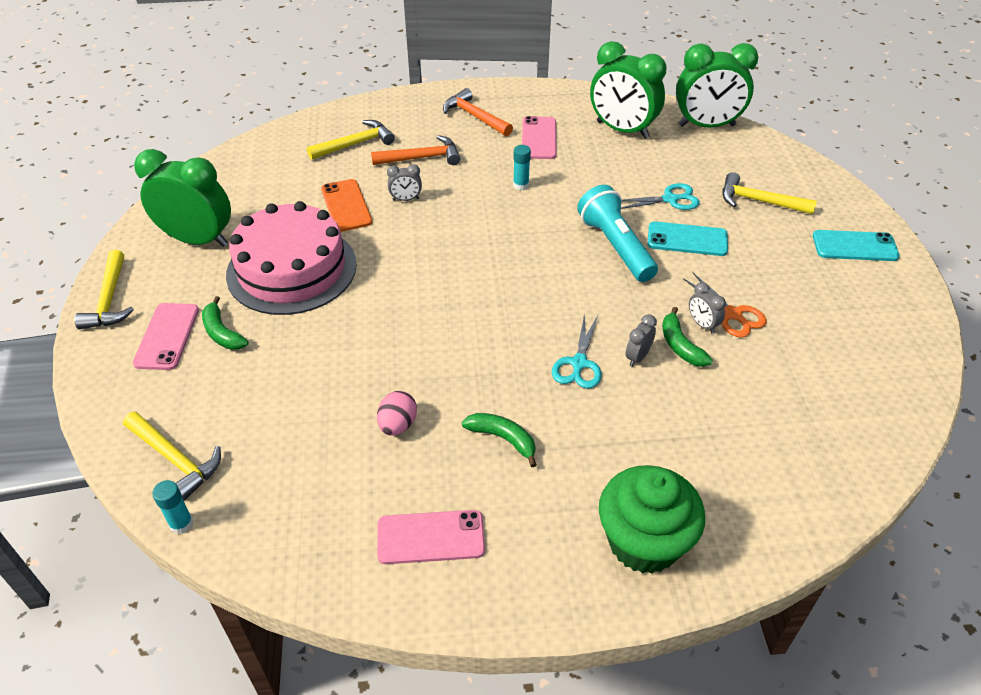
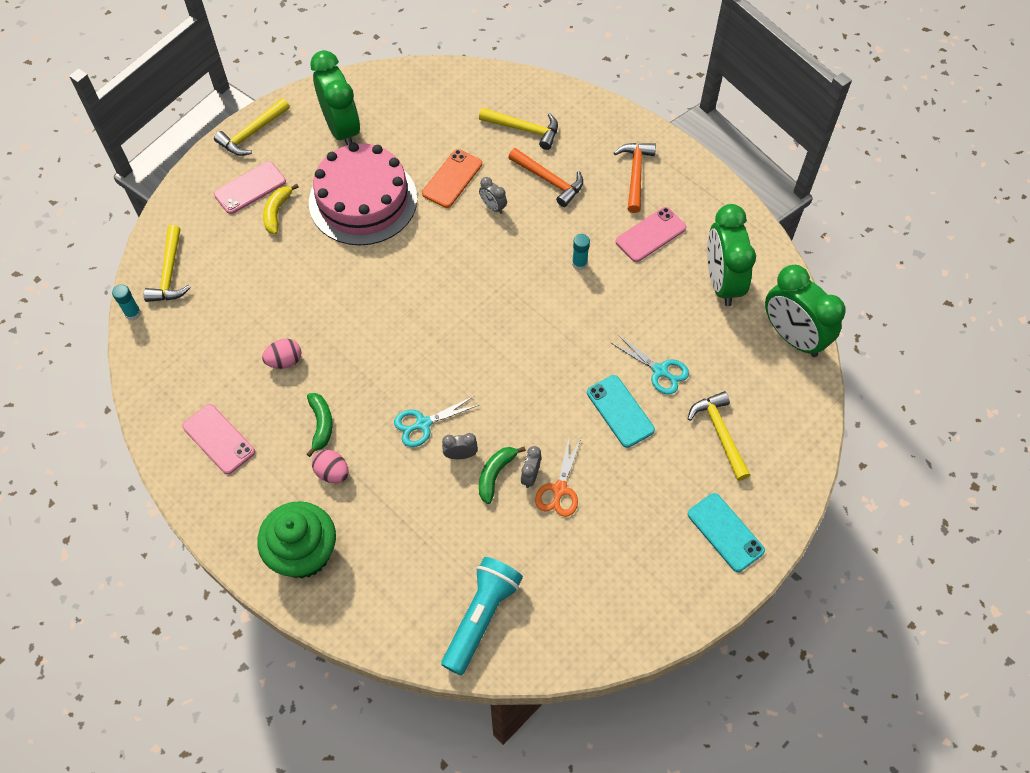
camera: 50 degrees right, 15 degrees up
green banana [202,296,249,350] -> yellow banana [263,184,299,234]
turquoise flashlight [577,185,658,282] -> turquoise flashlight moved to [441,557,523,675]
none -> pink egg [312,449,349,483]

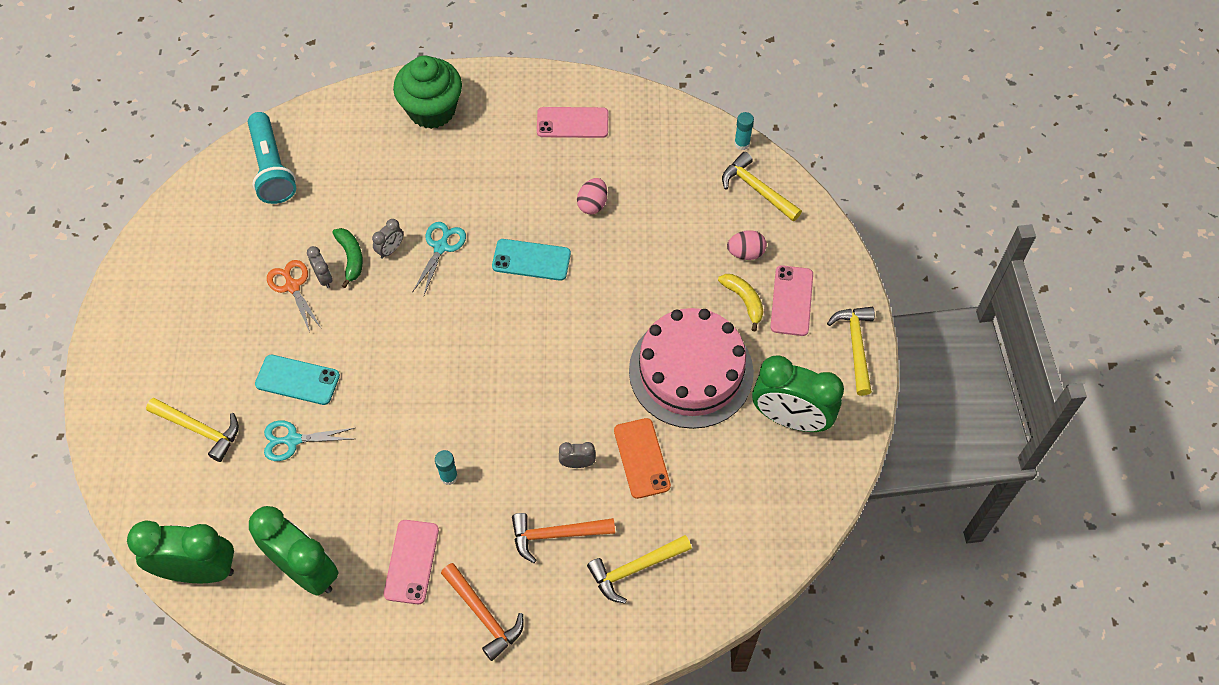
camera: 135 degrees right, 0 degrees up
green banana [307,393,333,457] -> none
pink egg [312,449,349,483] -> pink egg moved to [727,230,767,260]
turquoise phone [688,493,765,572] -> turquoise phone moved to [492,239,571,281]

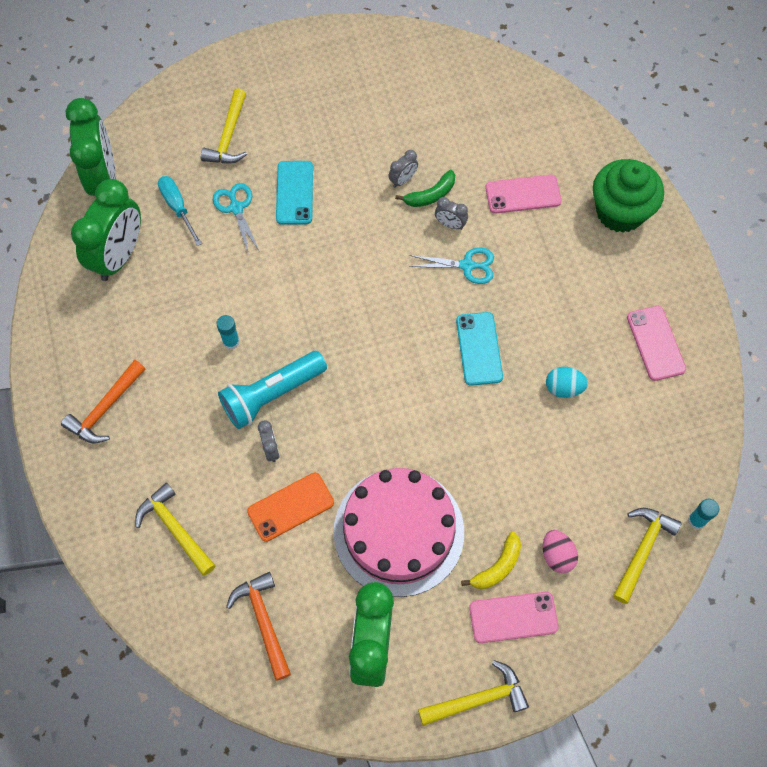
camera: 75 degrees right, 5 degrees up
turquoise flashlight [248,112,296,204] -> turquoise flashlight moved to [218,351,327,429]
orange scissors [267,260,322,332] -> none
pink phone [384,520,439,604] -> pink phone moved to [485,175,561,214]
orange hammer [512,513,615,563] -> orange hammer moved to [226,572,291,681]
pink egg [577,178,607,214] -> turquoise egg [546,367,588,398]
none -> turquoise screwdriver [158,176,202,246]

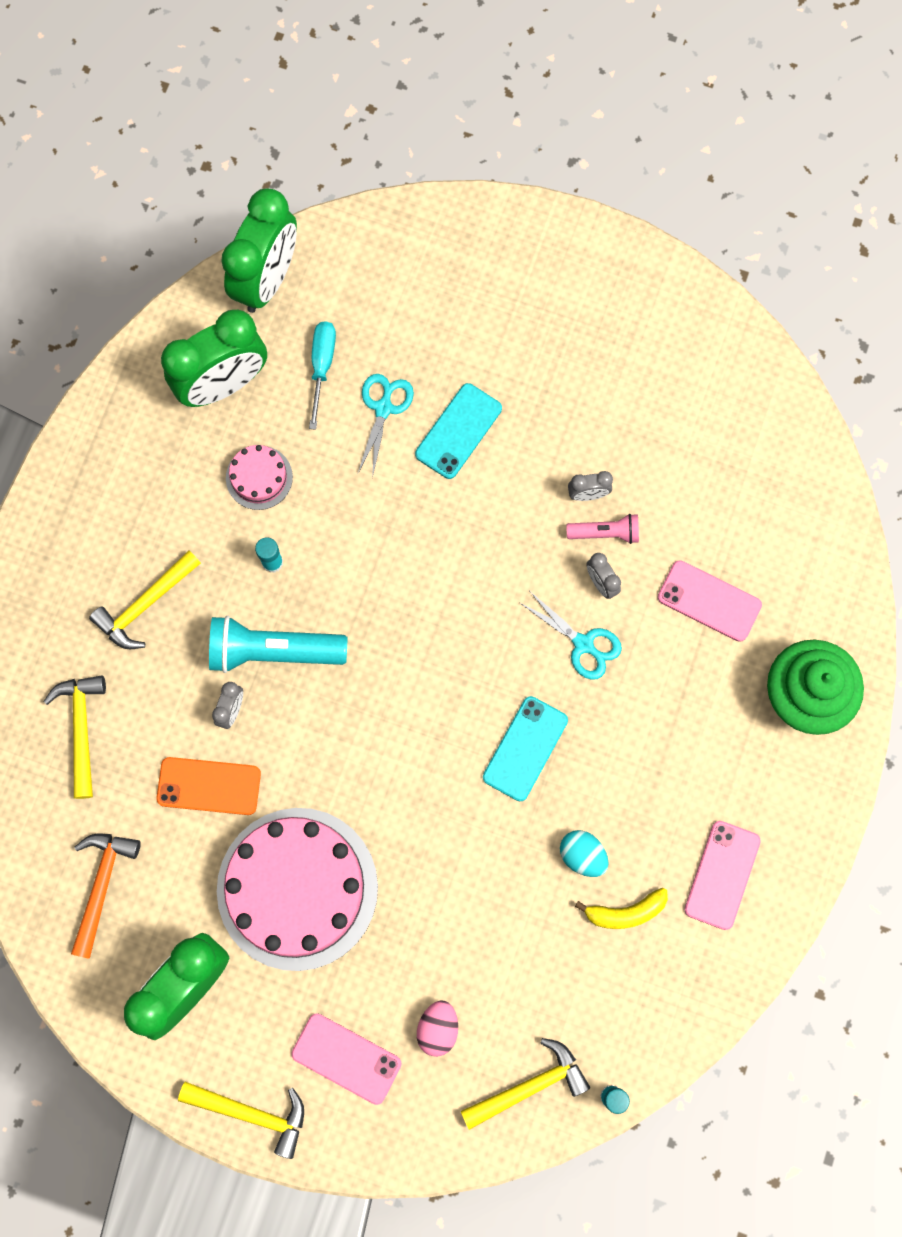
camera: 35 degrees right, 10 degrees up
orange hammer [61,360,146,444] -> none
yellow hammer [201,88,247,164] -> yellow hammer moved to [89,551,201,649]
green banana [395,170,455,207] -> pink flashlight [566,514,639,544]
yellow banana [461,532,521,589] -> yellow banana moved to [575,888,668,929]
none -> pink cake [226,445,293,510]

